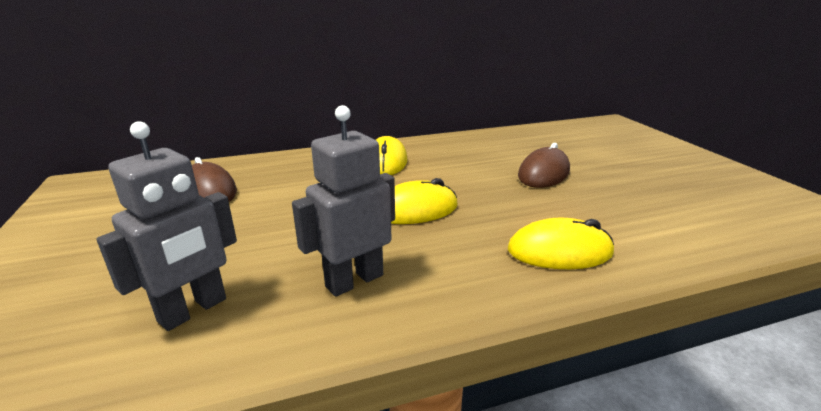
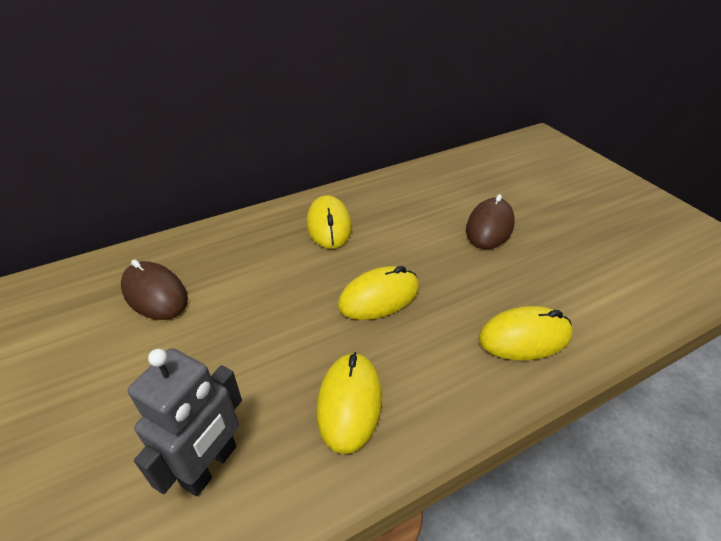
camera: 10 degrees left, 15 degrees up
grey robot [292,105,395,297] -> yellow mouse [316,352,382,454]

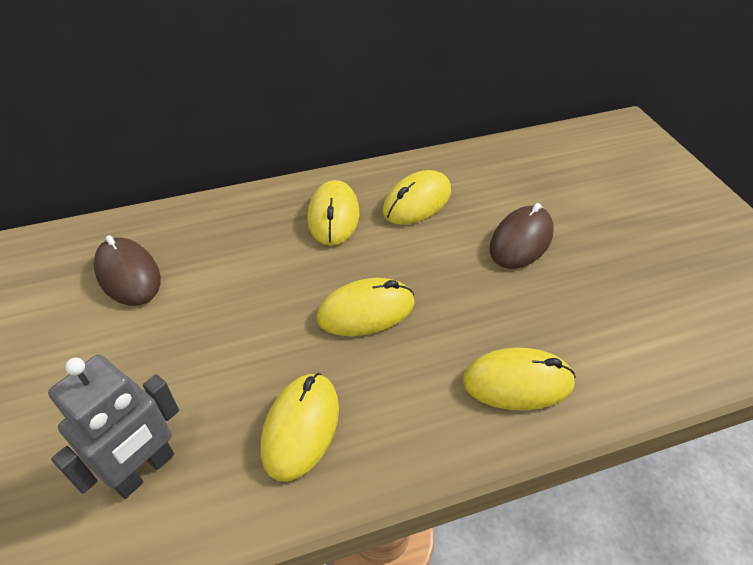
camera: 10 degrees right, 5 degrees up
none -> yellow mouse [382,170,451,225]

